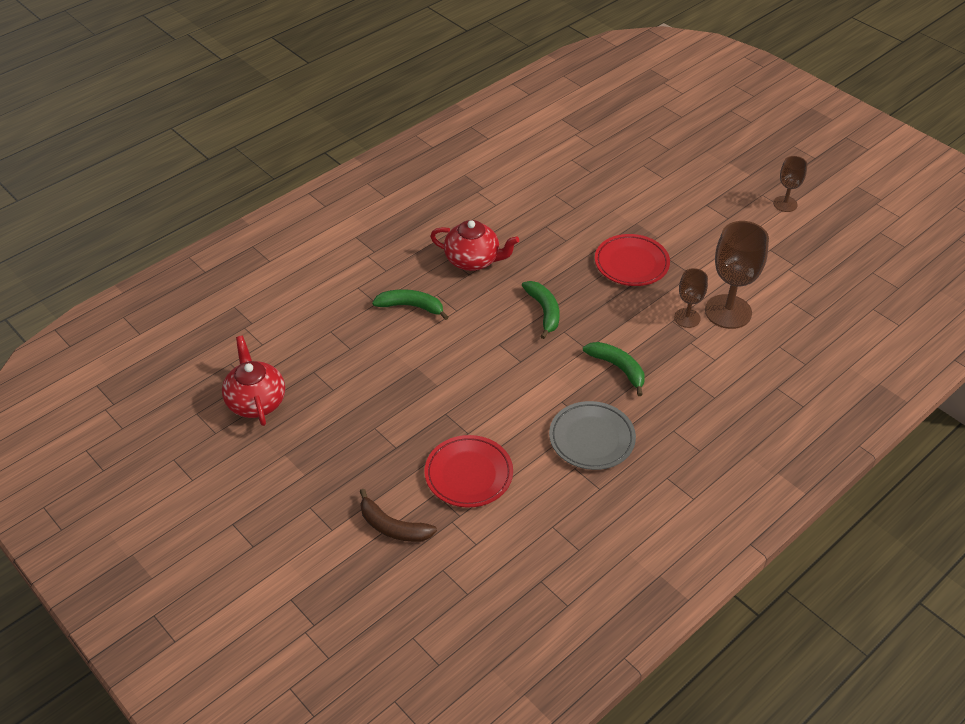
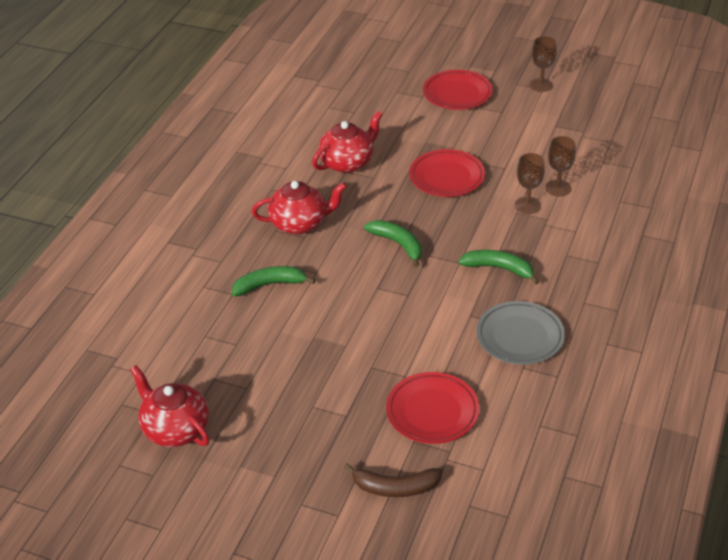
camera: 25 degrees left, 5 degrees down
brown goblet [705,221,769,329] -> brown goblet [545,136,576,196], size x0.56
none -> red teapot [312,111,383,173]
none -> red plate [423,70,492,110]

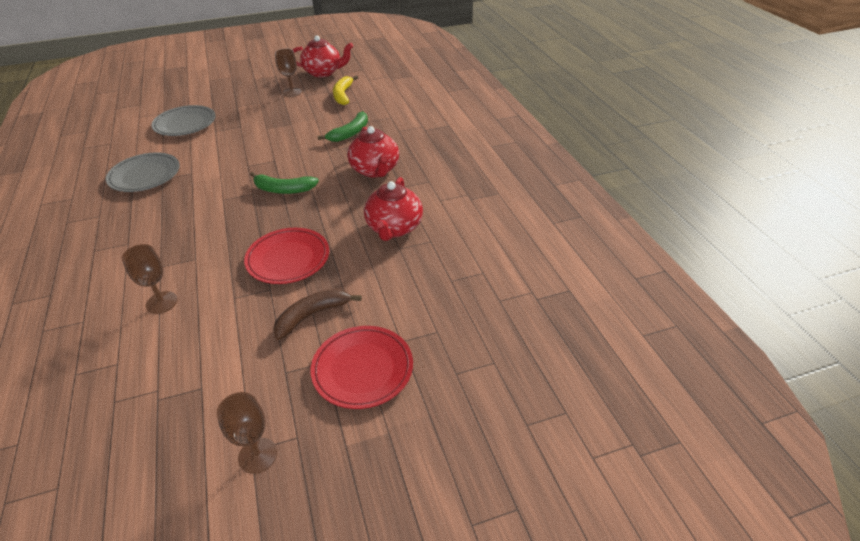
camera: 140 degrees right, 0 degrees up
red teapot [252,181,347,235] -> red teapot turned 60 degrees counterclockwise [347,126,399,177]
brown banana [343,463,443,497] -> brown banana moved to [273,289,362,340]
red plate [386,372,479,444] -> grey plate [152,105,216,136]
green banana [459,250,540,284] -> none
brown goblet [515,153,545,214] -> brown goblet moved to [275,49,302,97]
none -> yellow banana [333,75,358,105]

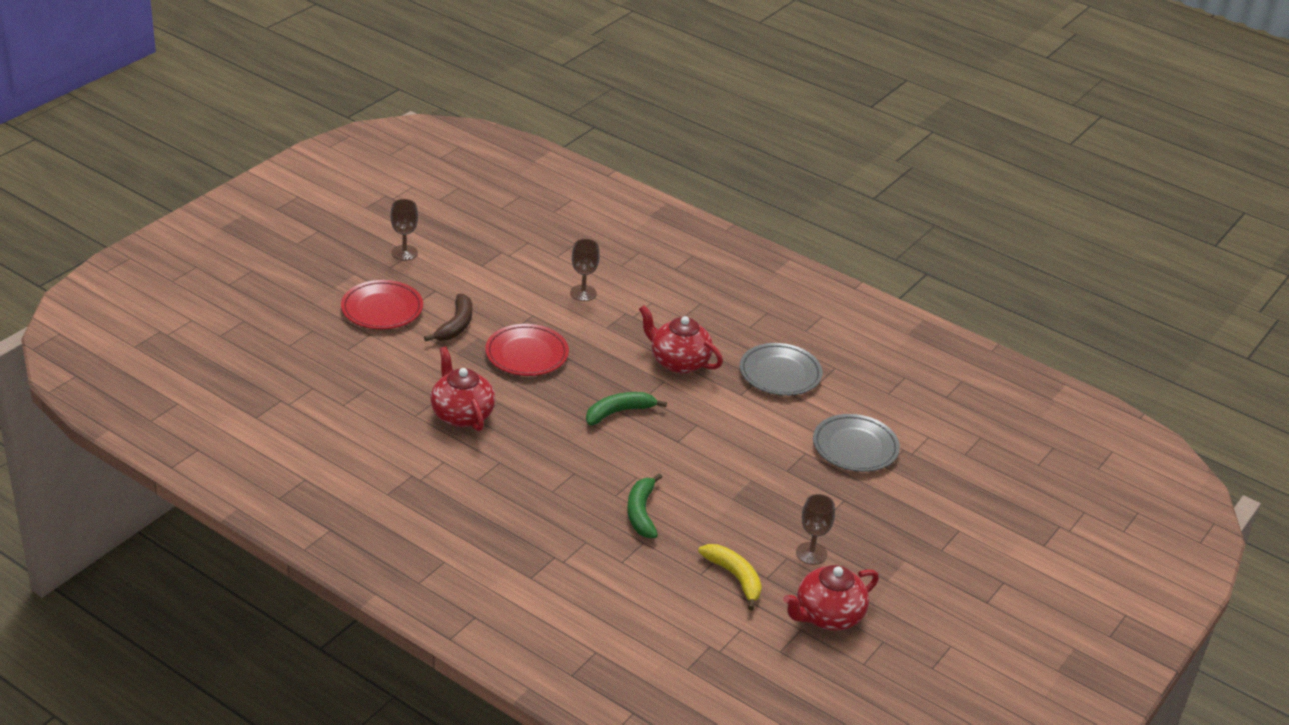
camera: 140 degrees right, 5 degrees down
red teapot [347,126,399,177] -> red teapot moved to [639,305,723,373]

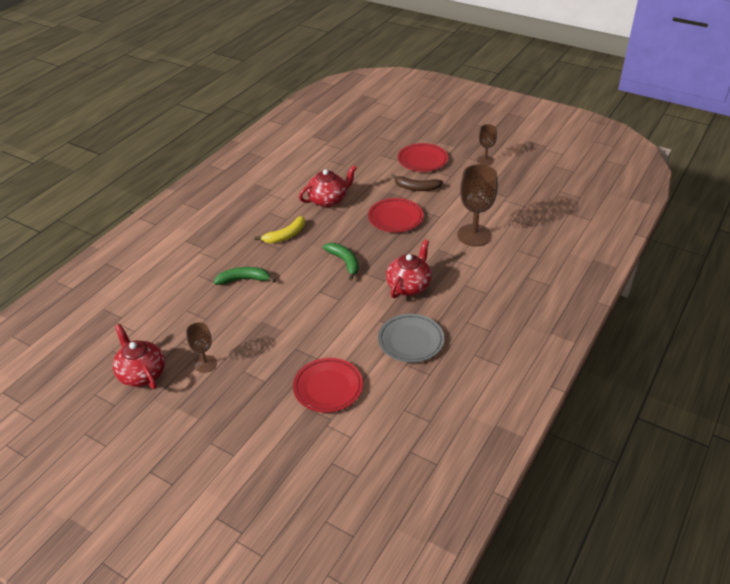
camera: 90 degrees right, 5 degrees up
brown goblet [570,239,600,301] -> brown goblet [457,164,498,246], size x1.79
yellow banana [698,544,762,610] -> yellow banana moved to [255,216,305,243]
grey plate [813,414,900,472] -> red plate [293,358,363,413]

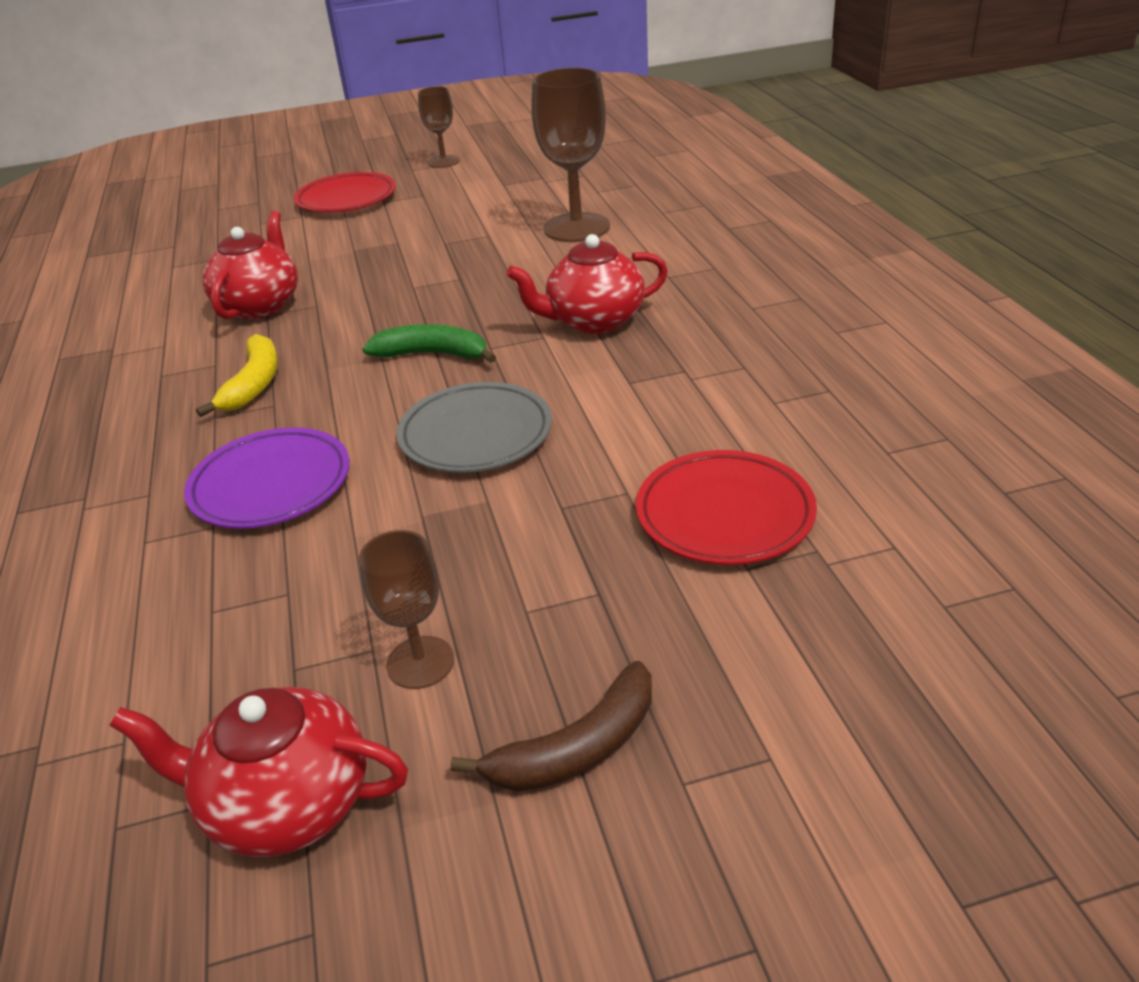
camera: 45 degrees left, 5 degrees down
green banana [214,267,276,285] -> purple plate [184,427,350,529]
red plate [368,198,423,232] -> none
grey plate [378,314,444,363] -> grey plate moved to [397,382,552,473]
red teapot [386,239,432,298] -> red teapot turned 90 degrees counterclockwise [506,234,668,334]
brown banana [391,174,443,191] -> brown banana moved to [451,661,652,792]

